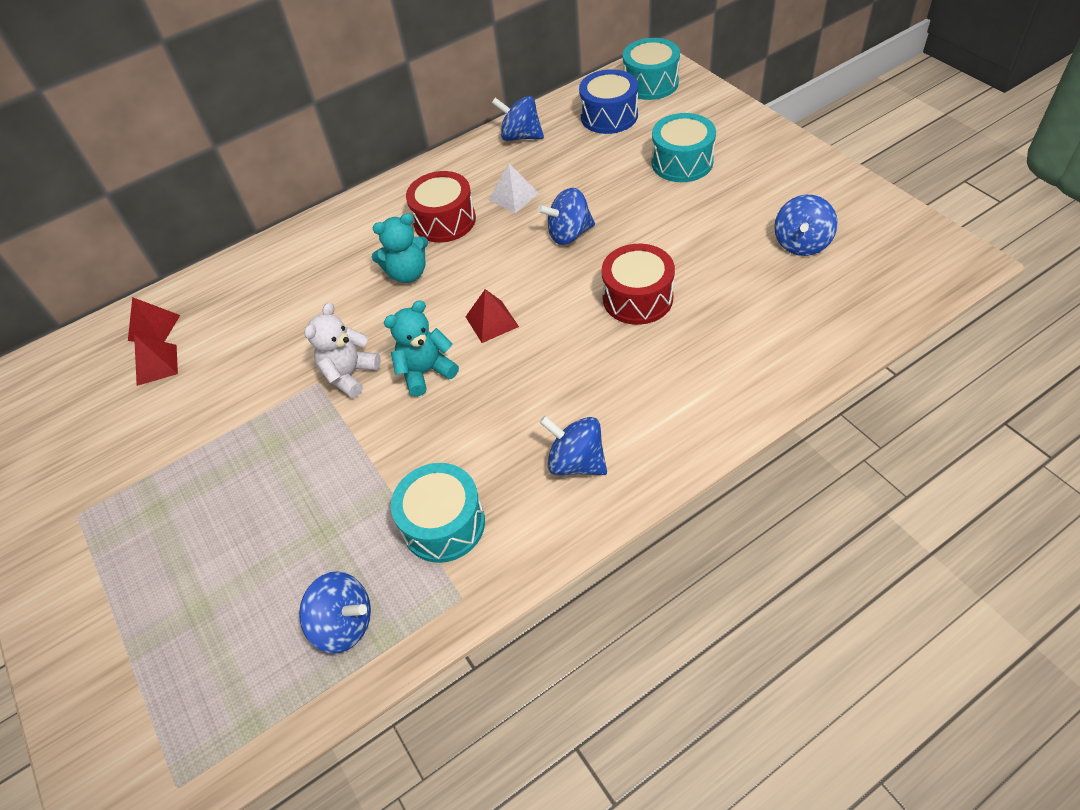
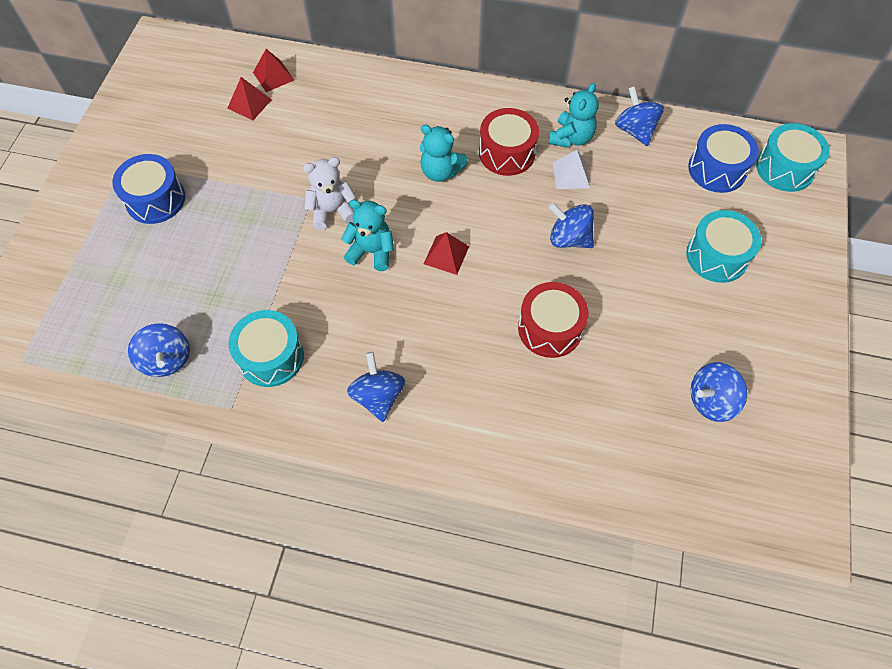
camera: 40 degrees right, 10 degrees up
none -> blue drum [112,154,185,224]
none -> turquoise teddy bear [548,83,599,148]

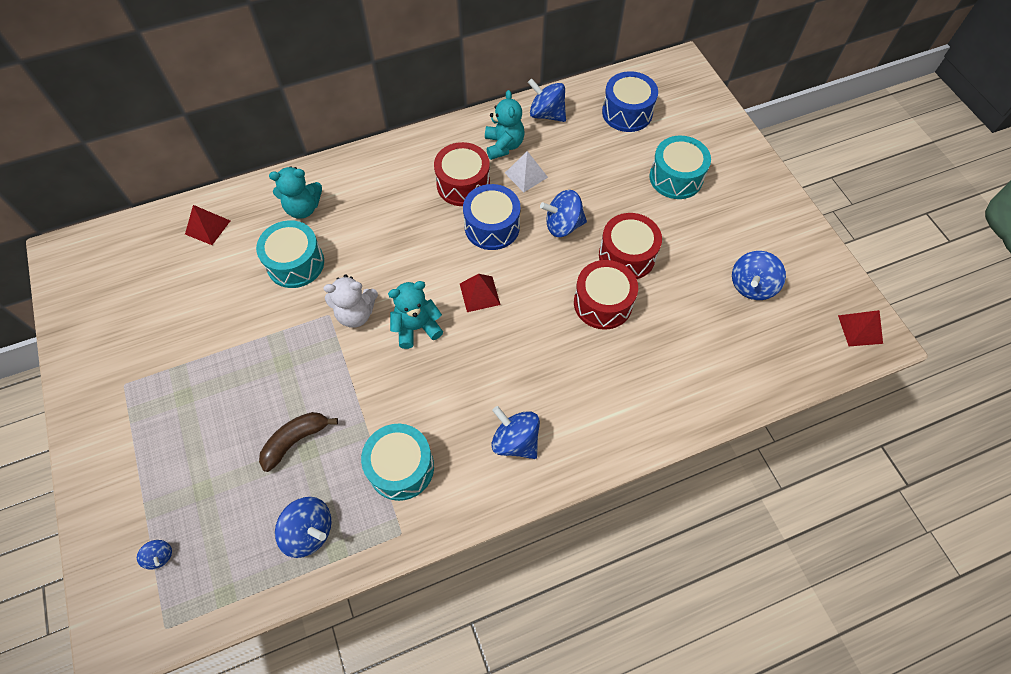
camera: 35 degrees left, 0 degrees up
blue drum [112,154,185,224] -> blue drum moved to [463,184,520,250]
red pyramid [227,77,272,120] -> red pyramid moved to [838,310,883,346]
white teddy bear [303,157,356,230] -> white teddy bear turned 135 degrees counterclockwise [323,275,378,328]
turquoise teddy bear [420,125,468,182] -> turquoise teddy bear moved to [269,167,322,219]
turquoise drum [756,123,830,192] -> turquoise drum moved to [256,220,324,288]
none -> blue spinning top [137,540,172,570]
none -> brown banana [259,412,338,472]
none -> red drum [599,213,662,279]

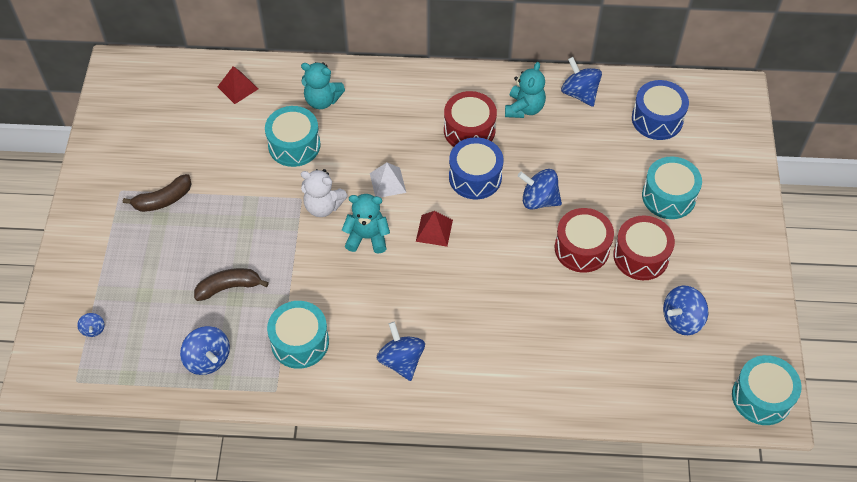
camera: 25 degrees right, 5 degrees down
white pyramid [505,151,548,192] -> white pyramid moved to [370,163,406,198]
red drum [574,260,638,330] -> red drum moved to [613,215,675,280]
red pyramid [838,310,883,346] -> turquoise drum [732,355,802,425]
none -> brown banana [123,174,192,212]

